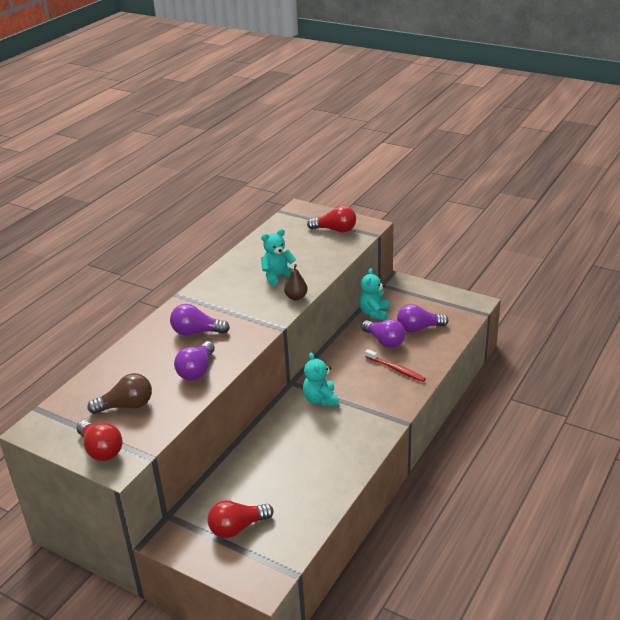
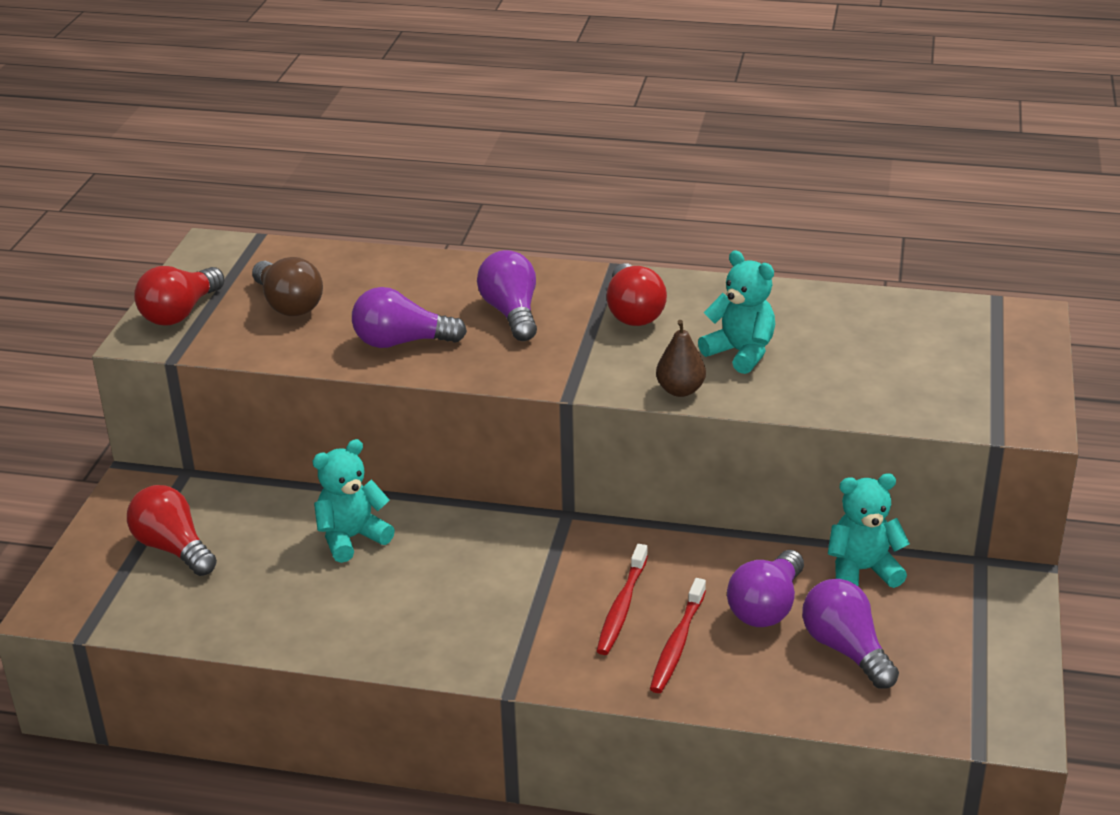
camera: 70 degrees right, 0 degrees up
turquoise teddy bear [303,352,339,406] -> turquoise teddy bear moved to [313,439,395,563]
red light bulb [307,205,356,233] -> red light bulb moved to [606,263,667,326]
none -> red toothbrush [597,544,648,655]

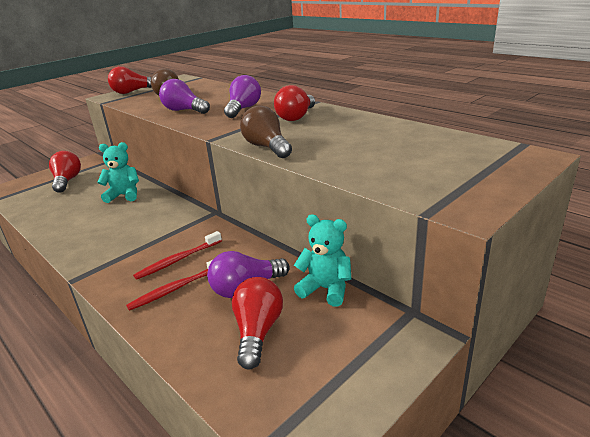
camera: 35 degrees right, 5 degrees down
brown pear [656,320,706,397] -> brown light bulb [240,105,292,158]
turquoise teddy bear [698,250,775,374] -> none
purple light bulb [802,579,899,689] -> red light bulb [232,277,283,369]

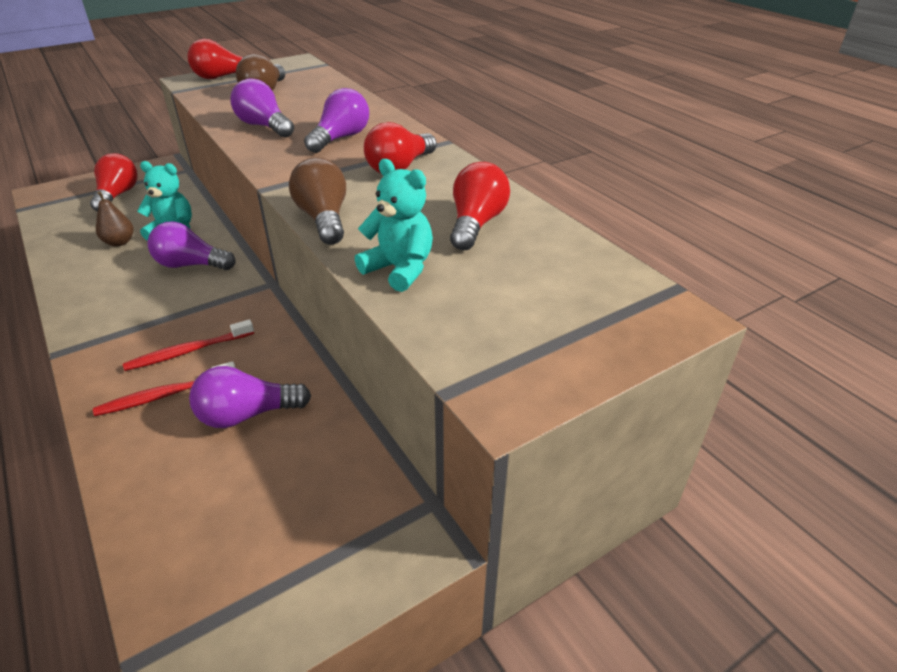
camera: 10 degrees right, 10 degrees up
red light bulb [232,277,283,369] -> red light bulb moved to [450,162,510,250]
turquoise teddy bear [294,214,351,307] -> turquoise teddy bear moved to [355,159,433,292]
none -> brown pear [96,191,133,247]
none -> purple light bulb [148,222,235,270]

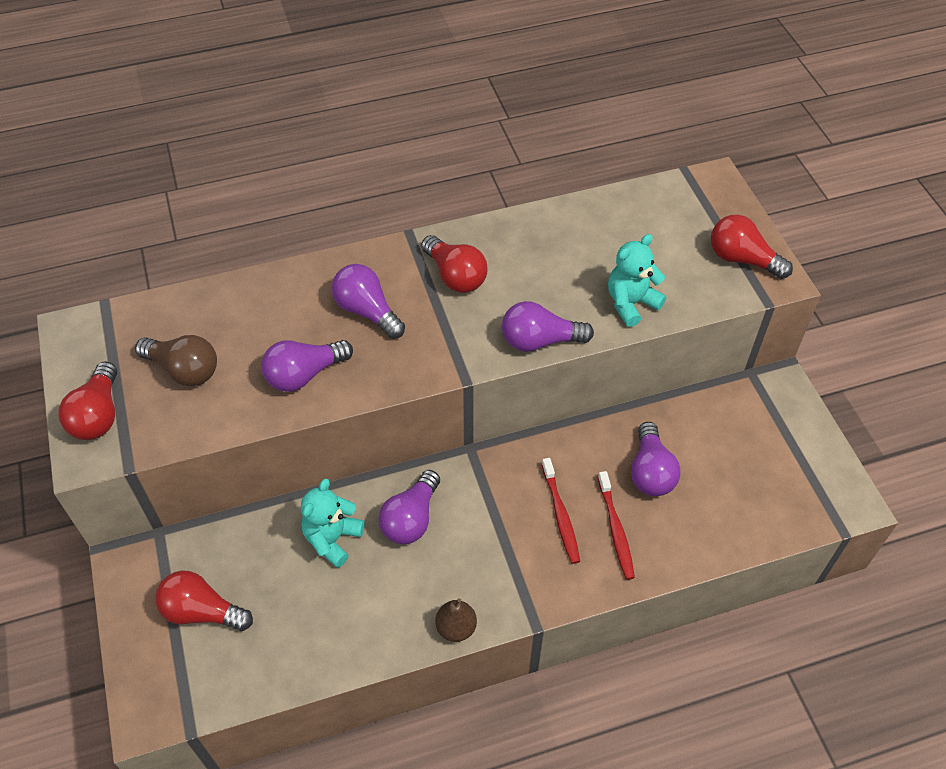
camera: 75 degrees left, 15 degrees up
brown pear [96,191,133,247] -> brown pear moved to [435,598,477,642]
brown light bulb [289,157,346,245] -> purple light bulb [502,301,594,352]
red light bulb [450,162,510,250] -> red light bulb moved to [711,215,793,279]

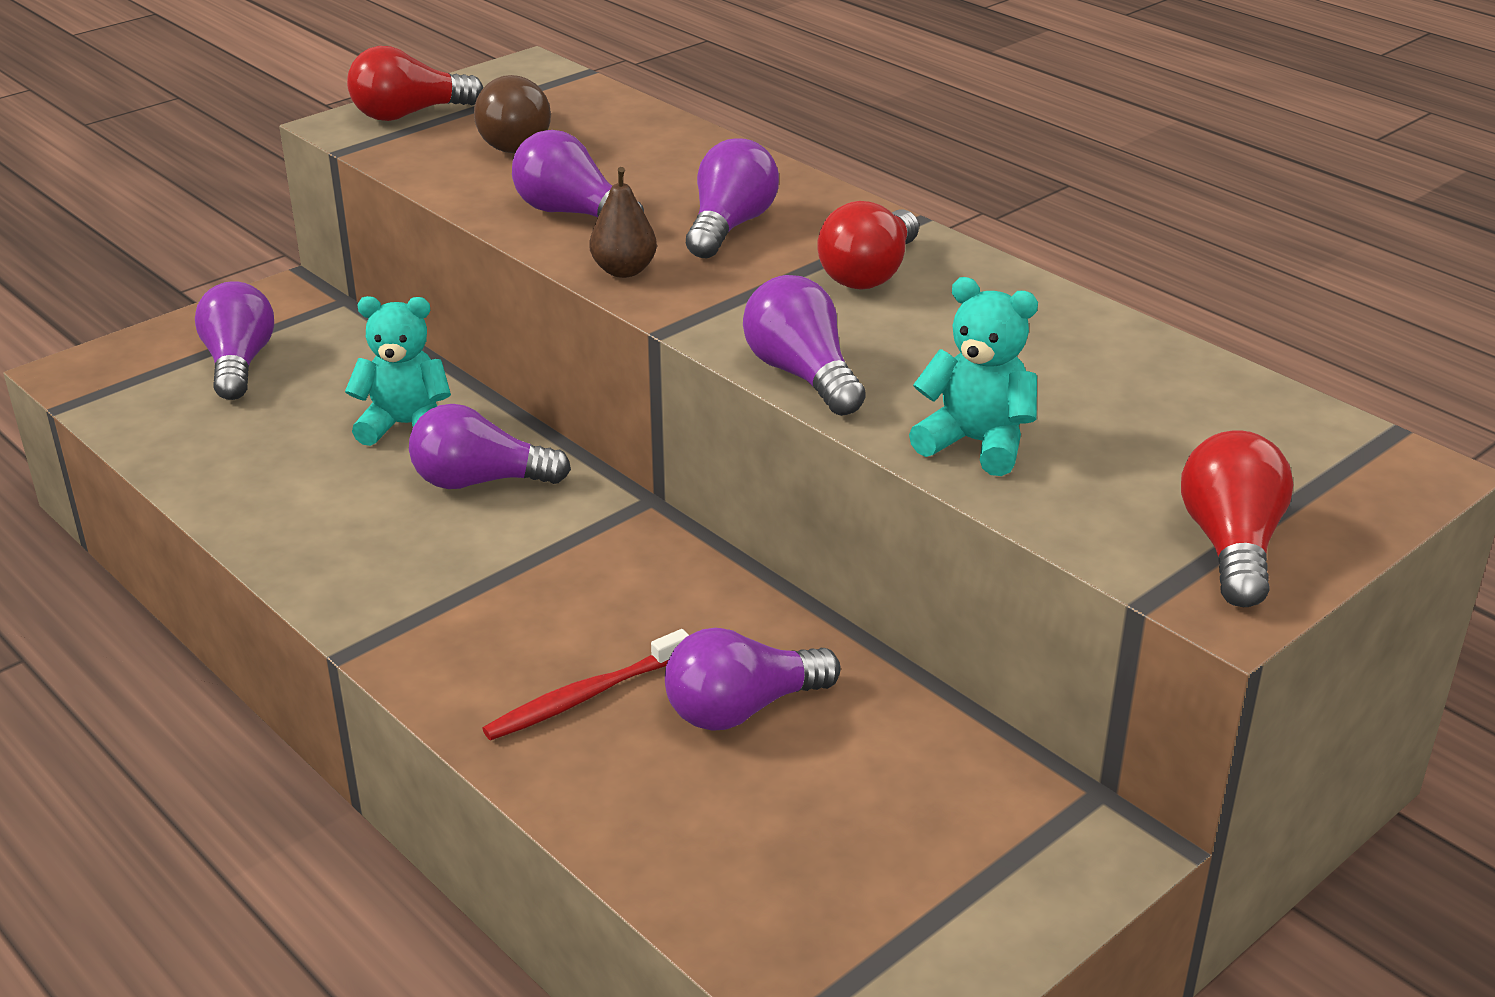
camera: 65 degrees right, 20 degrees down
red light bulb [155,571,253,631] -> purple light bulb [195,281,274,400]
brown pear [435,598,477,642] -> brown pear moved to [589,167,657,278]
red toothbrush [542,458,580,564] -> none

